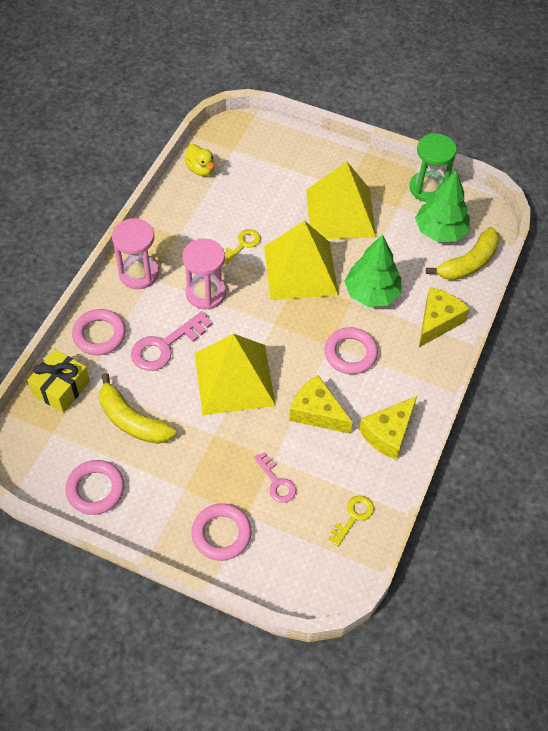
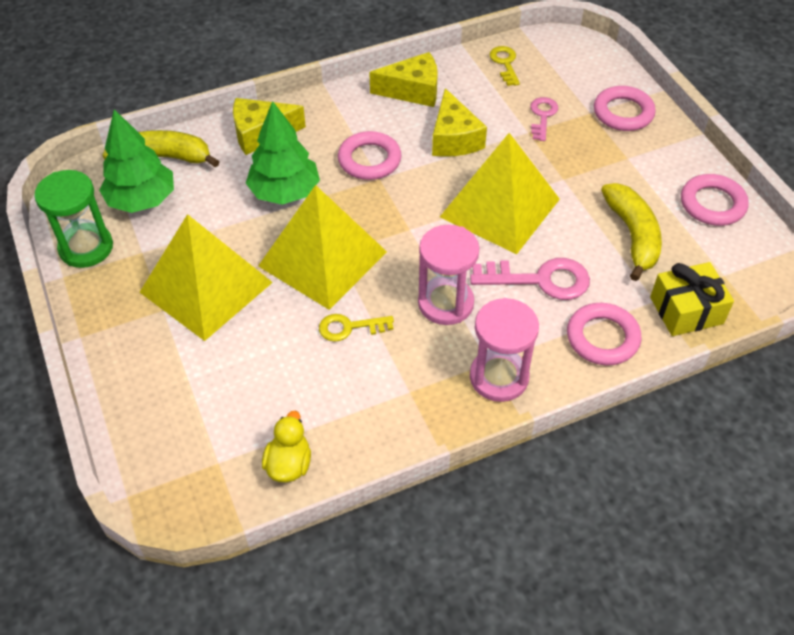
camera: 135 degrees left, 5 degrees down
yellow key [328,495,374,546] -> yellow key turned 90 degrees clockwise [490,46,520,86]

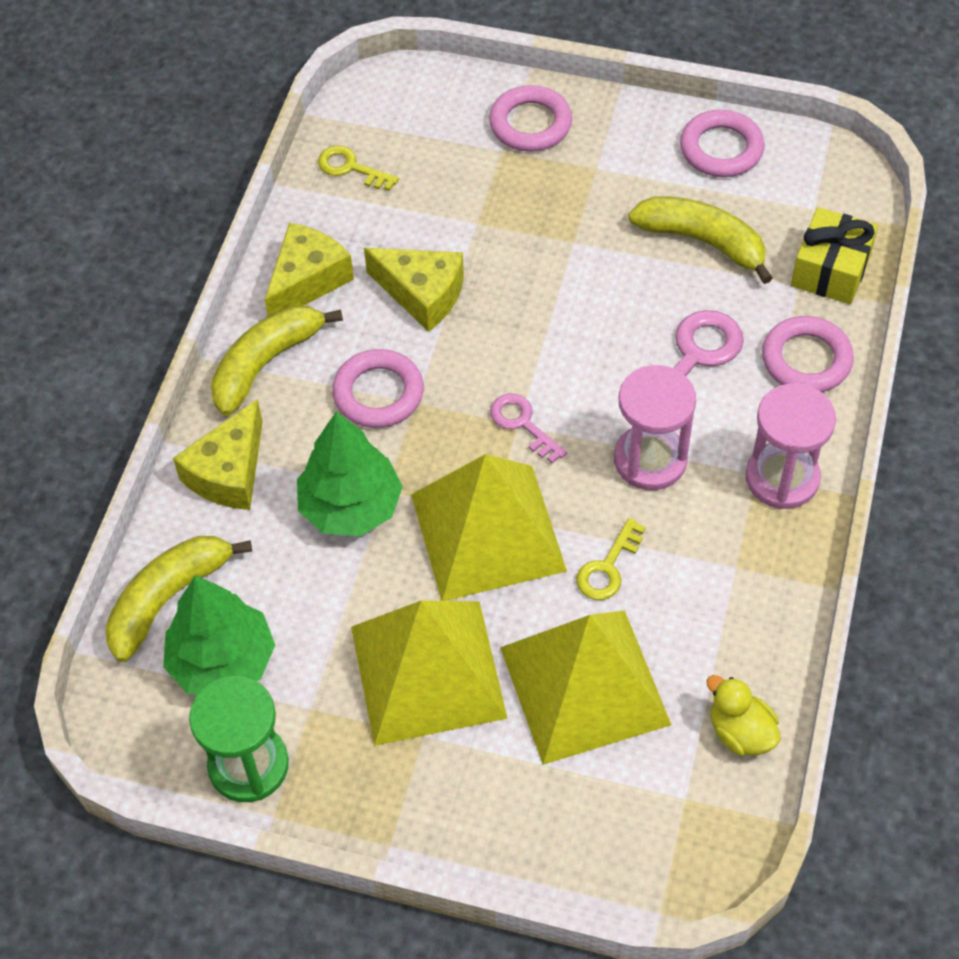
camera: 50 degrees left, 5 degrees up
yellow pyramid [440,133,560,254] -> yellow pyramid moved to [500,610,672,765]
pink key [530,97,558,141] -> pink key moved to [490,393,567,463]
none -> yellow banana [211,306,343,416]

